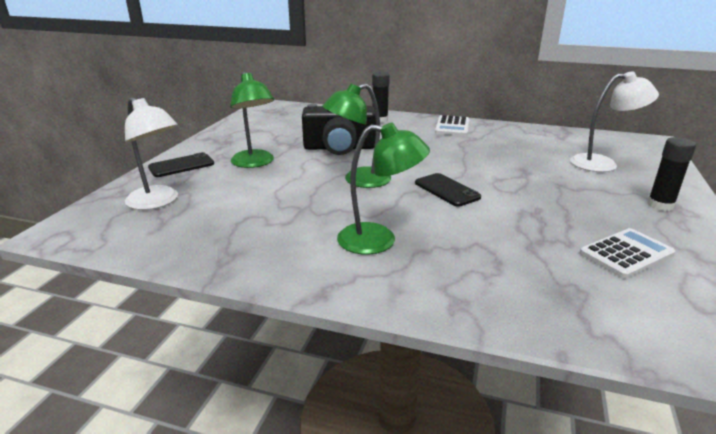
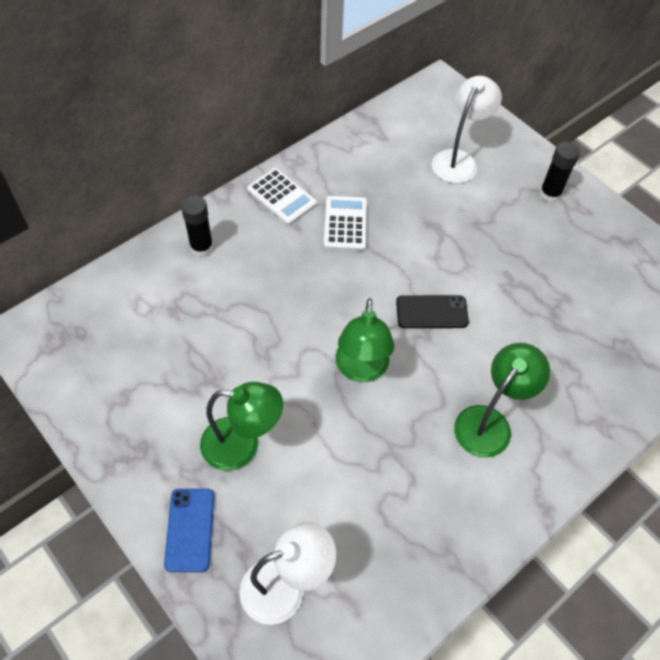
camera: 60 degrees left, 30 degrees up
black phone [148,152,214,177] -> blue phone [164,489,214,572]
black camera [302,104,376,155] -> none
white calculator [580,228,675,278] -> white calculator moved to [324,196,367,251]

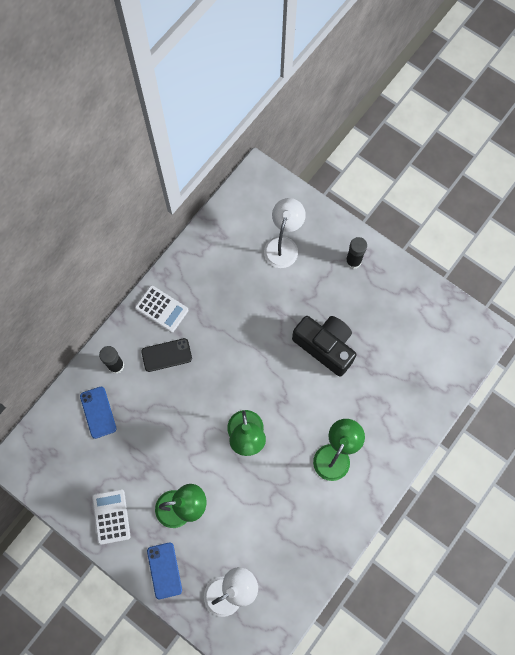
camera: 10 degrees left, 15 degrees up
white calculator [324,196,367,251] -> white calculator moved to [92,489,130,545]
black phone [396,295,469,328] -> black phone moved to [141,338,192,372]
none -> blue phone [80,387,117,439]
none -> black camera [292,316,356,377]

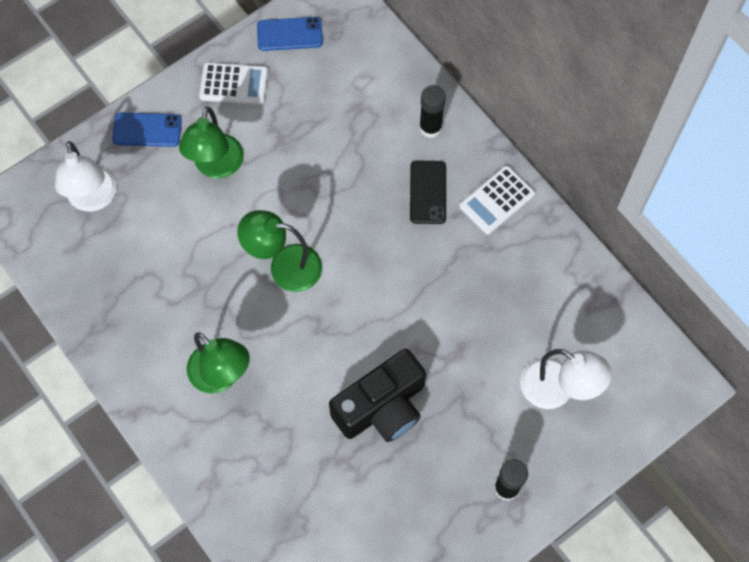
camera: 105 degrees right, 5 degrees down
blue phone [80,387,117,439] -> blue phone moved to [257,17,323,51]

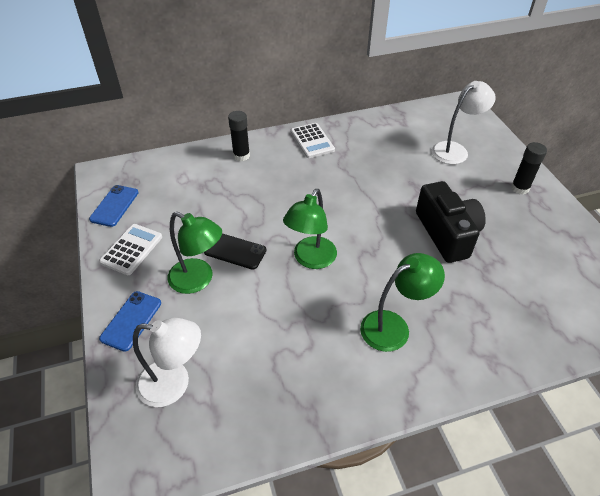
camera: 70 degrees left, 20 degrees down
black phone [410,161,446,224] -> black phone moved to [204,233,266,270]

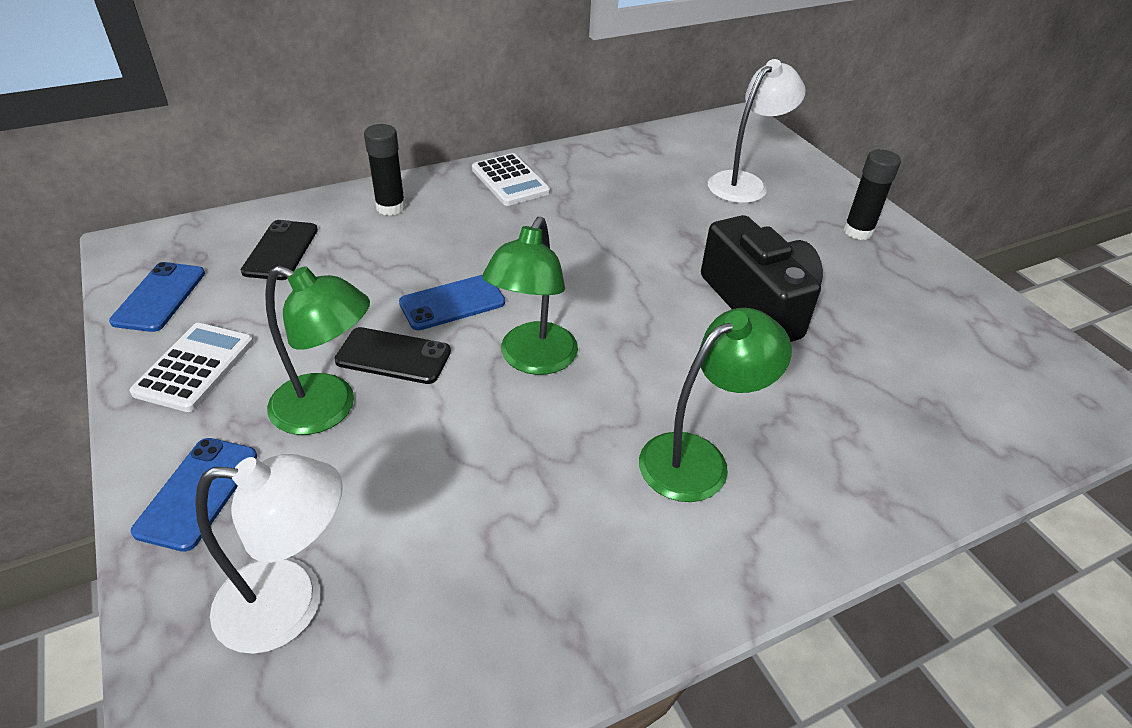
camera: 10 degrees left, 5 degrees down
none -> black phone [241,220,318,280]
none -> blue phone [399,275,505,330]

